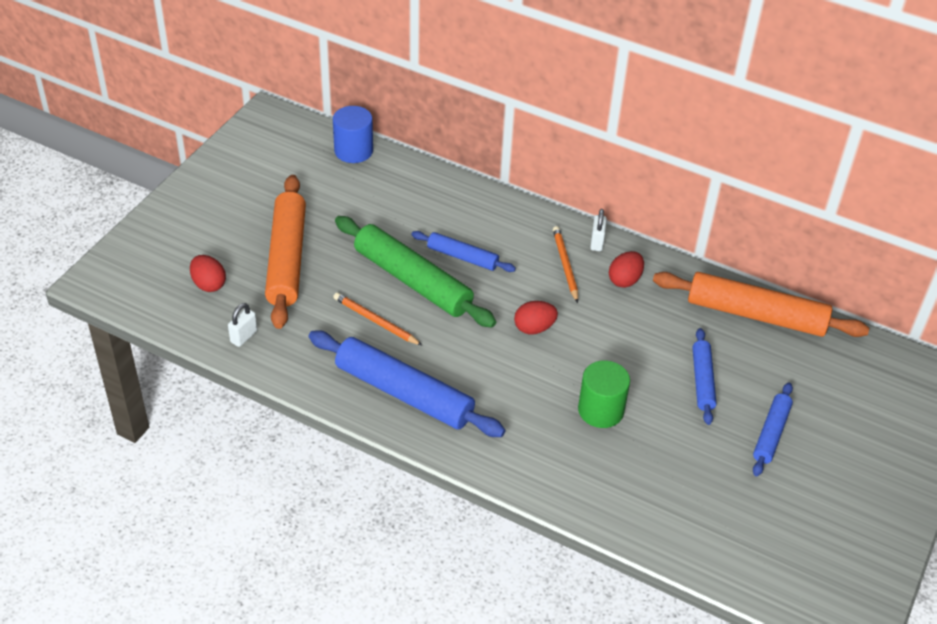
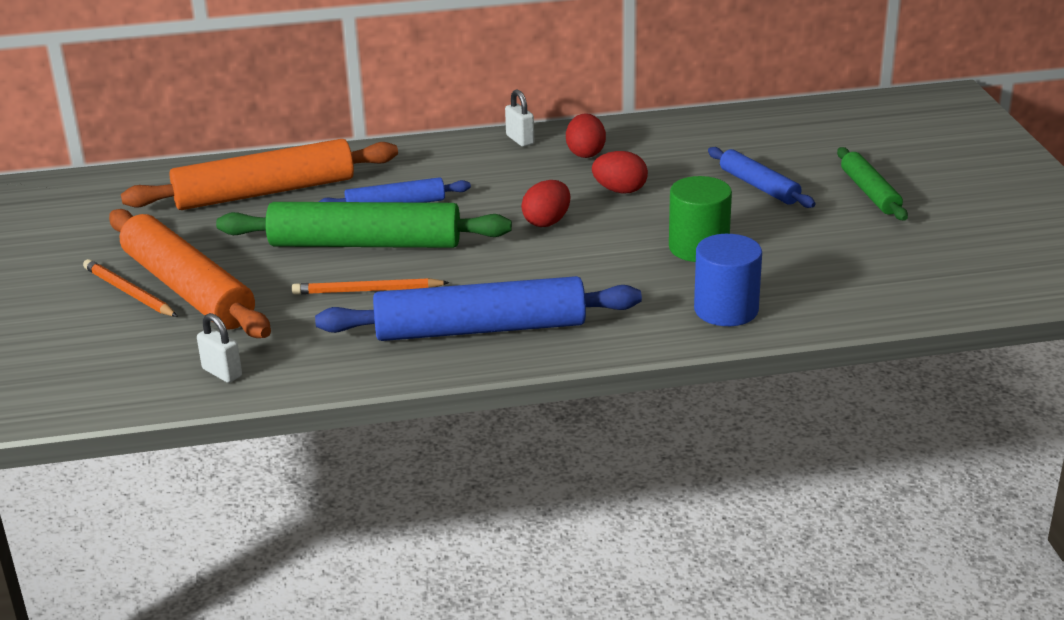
camera: 35 degrees left, 15 degrees down
red egg [190,255,226,292] -> red egg moved to [592,151,648,194]
white padlock [228,303,257,347] -> white padlock turned 45 degrees counterclockwise [197,313,242,383]
blue cylinder [333,106,373,163] -> blue cylinder moved to [694,234,762,326]
orange pencil [553,226,578,303] -> orange pencil moved to [83,259,178,317]
orange rolling pin [653,272,869,337] -> orange rolling pin moved to [121,139,398,210]
blue rolling pin [753,382,793,476] -> green rolling pin [837,147,908,220]

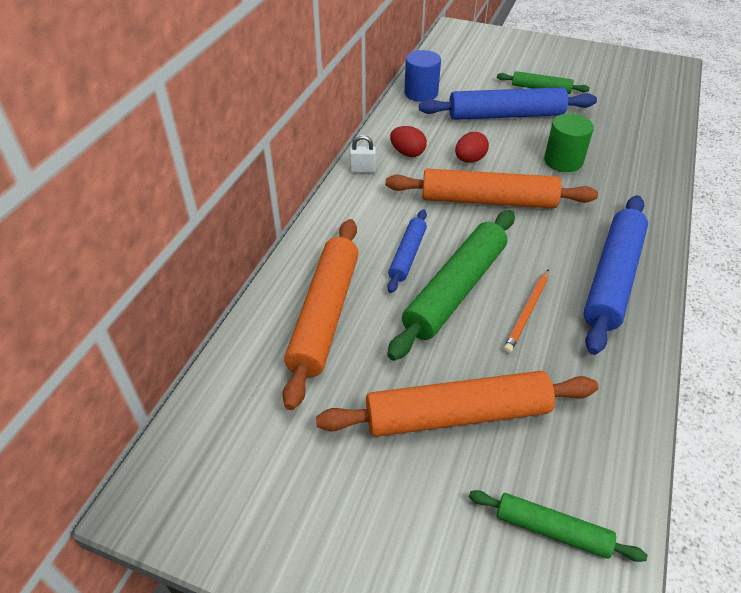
camera: 60 degrees left, 15 degrees up
orange pencil [83,259,178,317] -> none
white padlock [197,313,242,383] -> none
red egg [521,180,571,227] -> orange rolling pin [386,168,598,209]
blue cylinder [694,234,762,326] -> blue cylinder moved to [404,50,441,102]
blue rolling pin [708,147,816,208] -> blue rolling pin [419,87,597,120], size x1.84
none -> green rolling pin [469,490,647,562]

